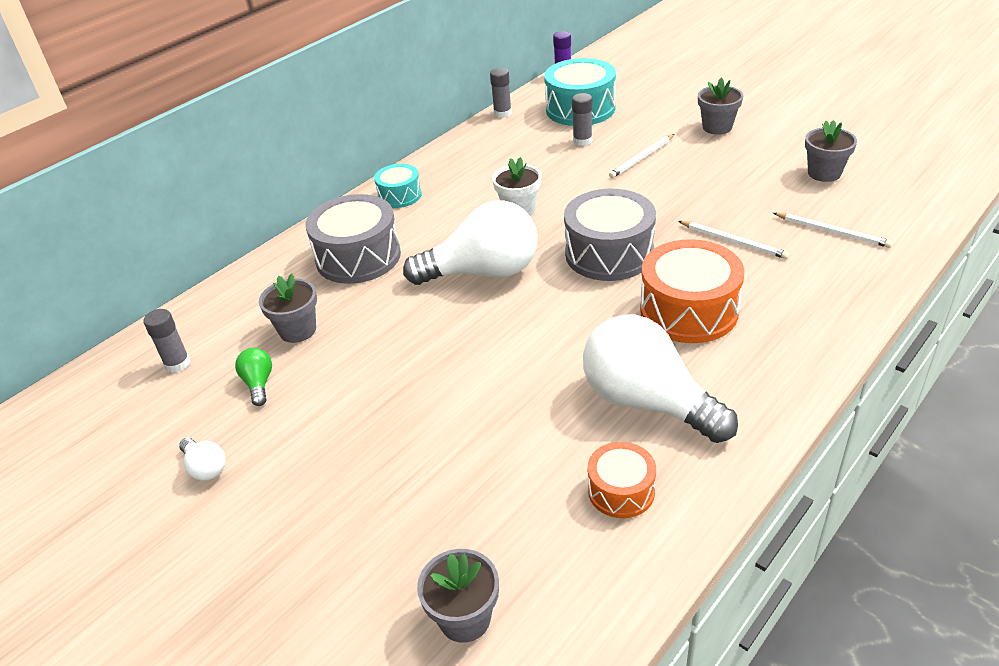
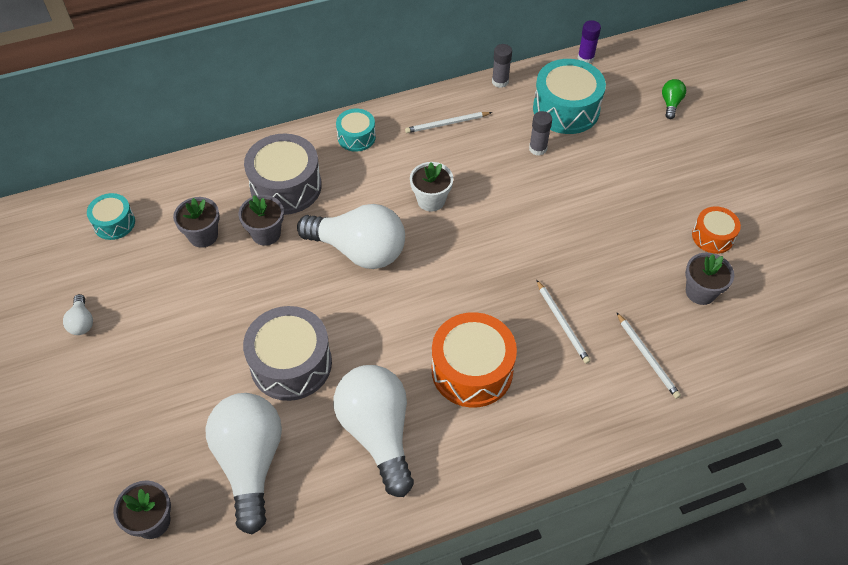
camera: 25 degrees right, 15 degrees up
grey glue stick [143,309,190,373] -> turquoise drum [87,193,135,240]
green light bulb [235,348,272,406] -> green light bulb moved to [662,79,686,119]
grey drum [564,189,656,281] -> grey drum moved to [243,306,332,401]
orange drum [588,442,656,518] -> orange drum moved to [692,206,741,254]
white pencil [609,134,674,178] -> white pencil moved to [405,112,492,133]
grey flower pot [698,78,743,135] -> grey flower pot moved to [238,195,284,246]
none -> white light bulb [206,393,282,534]

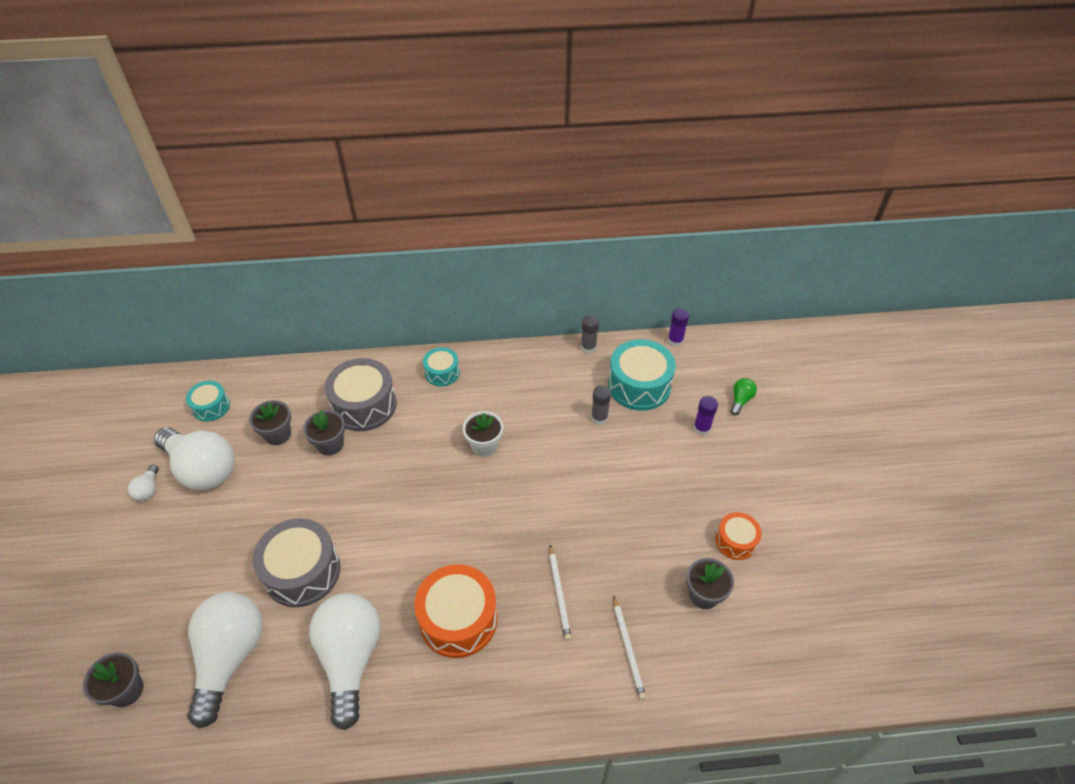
camera: 15 degrees right, 5 degrees down
white light bulb [297,204,405,269] -> white light bulb moved to [154,427,234,490]
white pencil [405,112,492,133] -> none
none -> purple glue stick [693,396,718,435]

